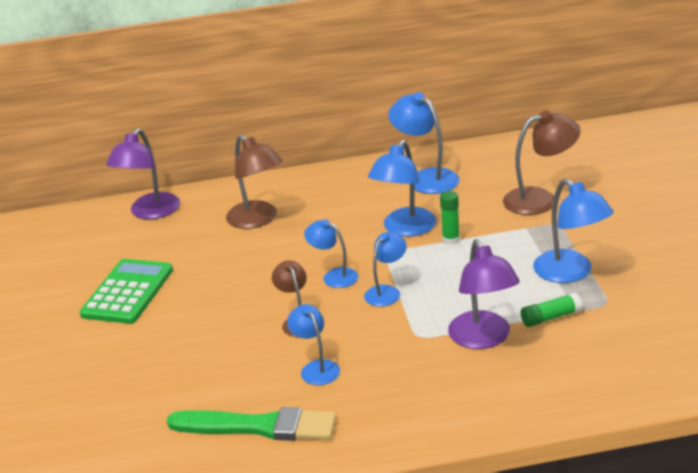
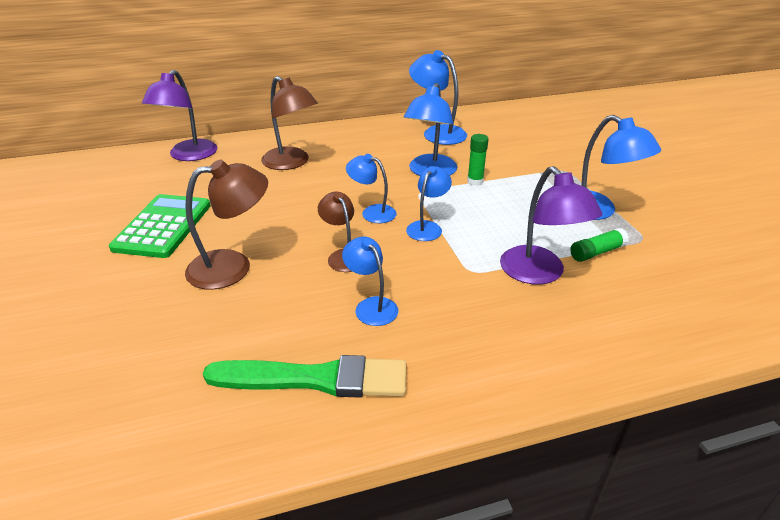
camera: 10 degrees left, 5 degrees up
brown lamp [503,110,581,215] -> brown lamp moved to [185,160,268,290]

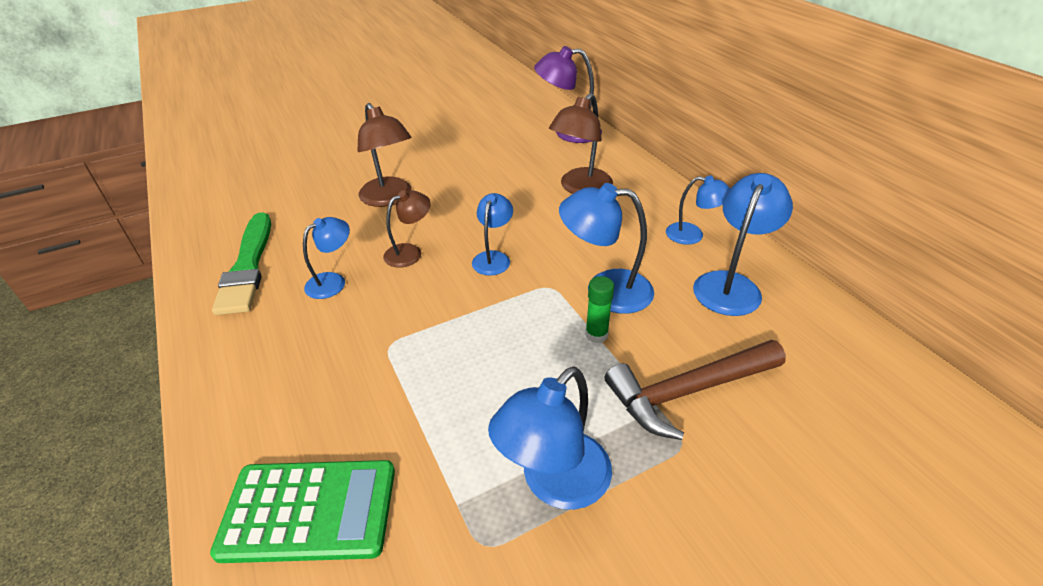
camera: 80 degrees right, 5 degrees up
green calculator [109,194,211,258] -> green calculator moved to [210,460,395,563]
blue lamp [406,166,452,241] -> blue lamp moved to [666,176,730,245]
purple lamp [500,166,602,285] -> none
green glue stick [570,228,629,262] -> none
none -> brown hammer [605,340,786,440]

